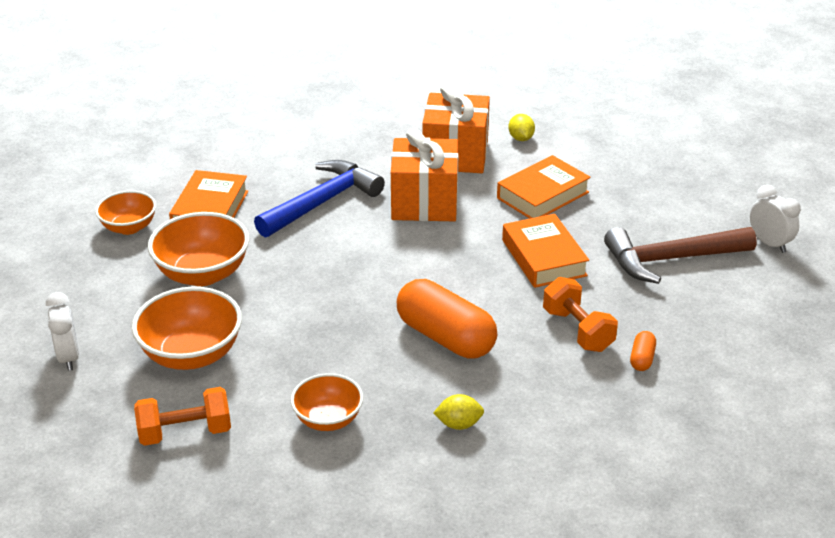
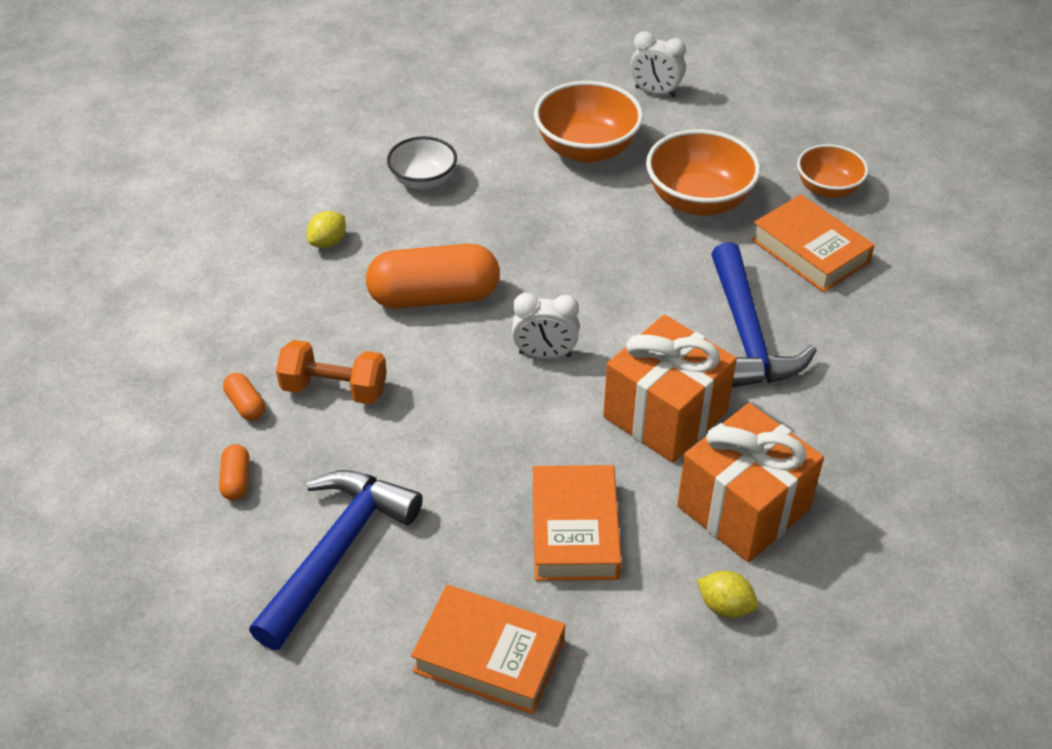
camera: 130 degrees right, 10 degrees up
orange dumbbell [134,387,231,446] -> none
orange bowl [291,373,363,431] -> white bowl [387,136,457,190]
orange book [502,214,589,288] -> orange book moved to [411,585,565,714]
brown hammer [604,227,757,284] -> blue hammer [249,470,423,650]
white clock [750,185,801,253] -> white clock moved to [512,293,579,359]
none -> orange capsule [219,444,249,501]

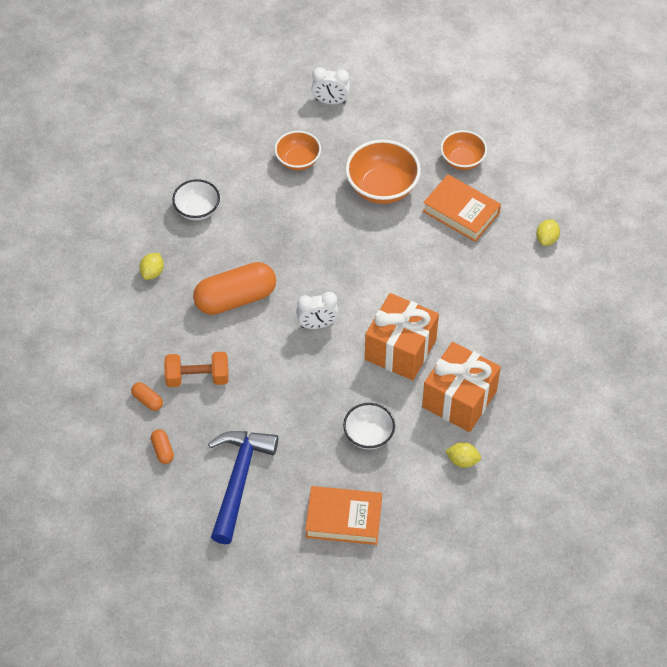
camera: 15 degrees left, 10 degrees up
orange book [533,465,622,581] -> white bowl [343,403,395,450]
orange bowl [534,81,643,163] -> orange bowl [275,131,321,171], size x0.63
blue hammer [711,242,817,388] -> none
none -> yellow lemon [536,219,560,246]

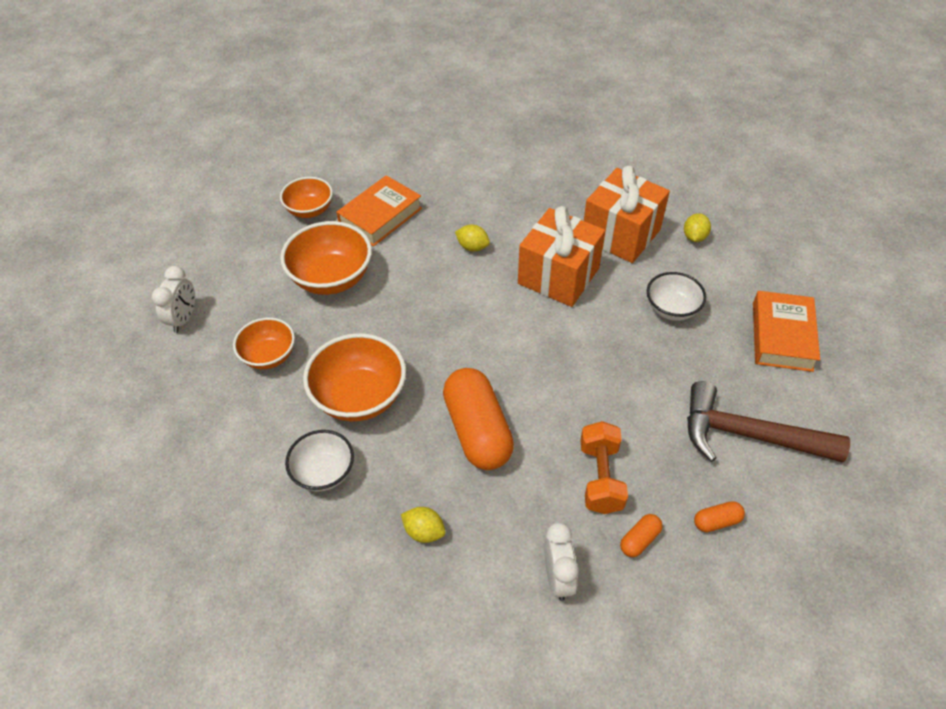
camera: 85 degrees left, 5 degrees down
blue hammer [208,431,278,544] -> brown hammer [687,381,850,463]
white clock [296,292,339,329] -> white clock moved to [544,522,579,601]
yellow lemon [536,219,560,246] -> yellow lemon moved to [455,225,490,251]
none -> orange bowl [303,333,406,422]

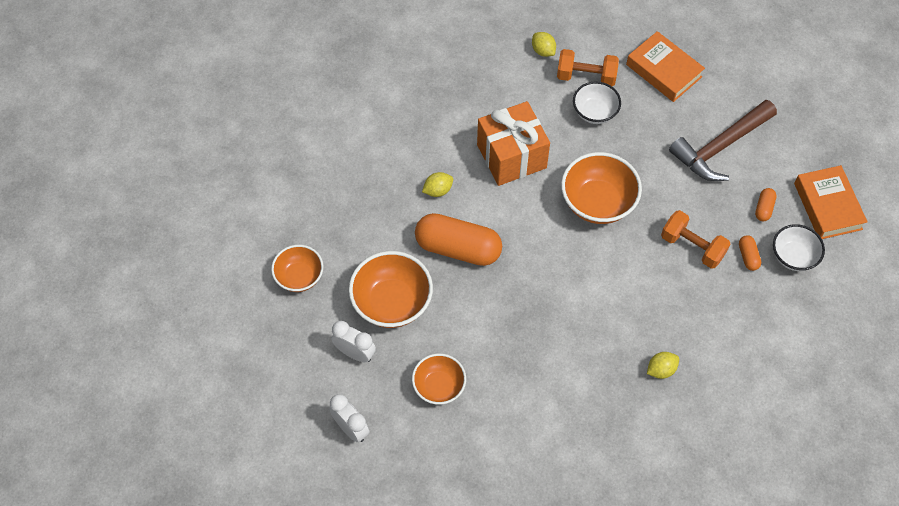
camera: 55 degrees left, 10 degrees up
white bowl [285,430,354,491] -> white bowl moved to [773,224,825,271]
orange bowl [303,333,406,422] -> orange bowl moved to [561,152,642,224]
orange book [337,175,422,247] -> orange book moved to [794,165,868,239]
orange capsule [443,368,514,470] -> orange capsule moved to [415,213,502,266]
white clock [544,522,579,601] -> white clock moved to [331,321,376,362]
orange gift [584,166,670,263] -> none
none -> orange dumbbell [557,49,619,86]

